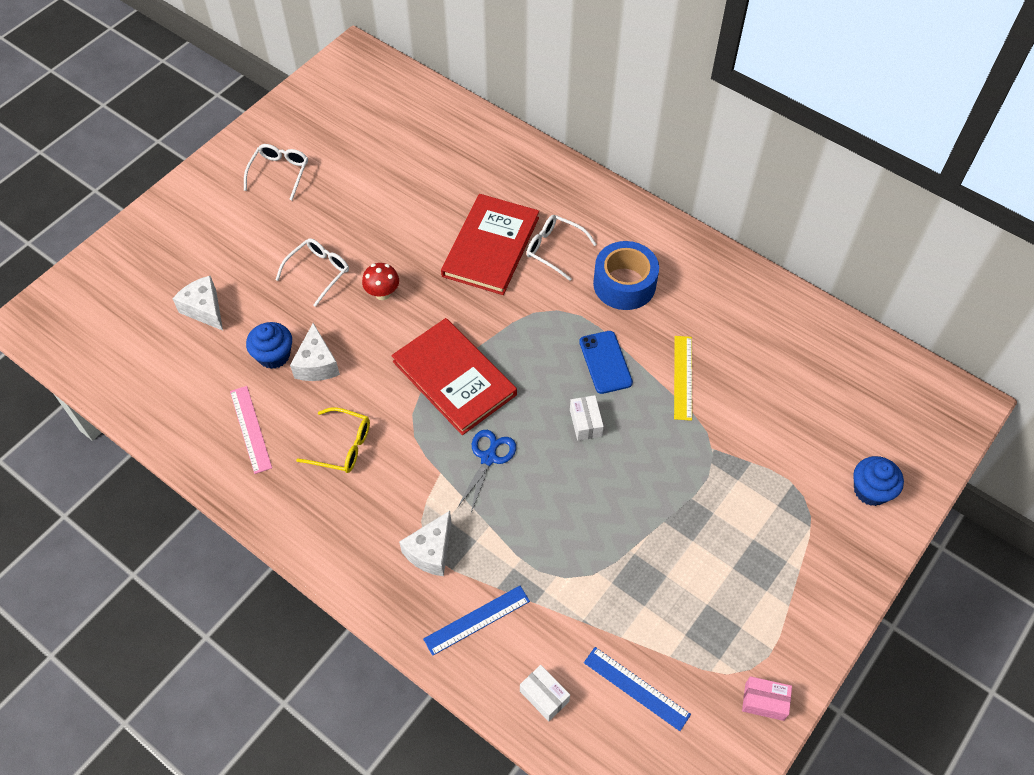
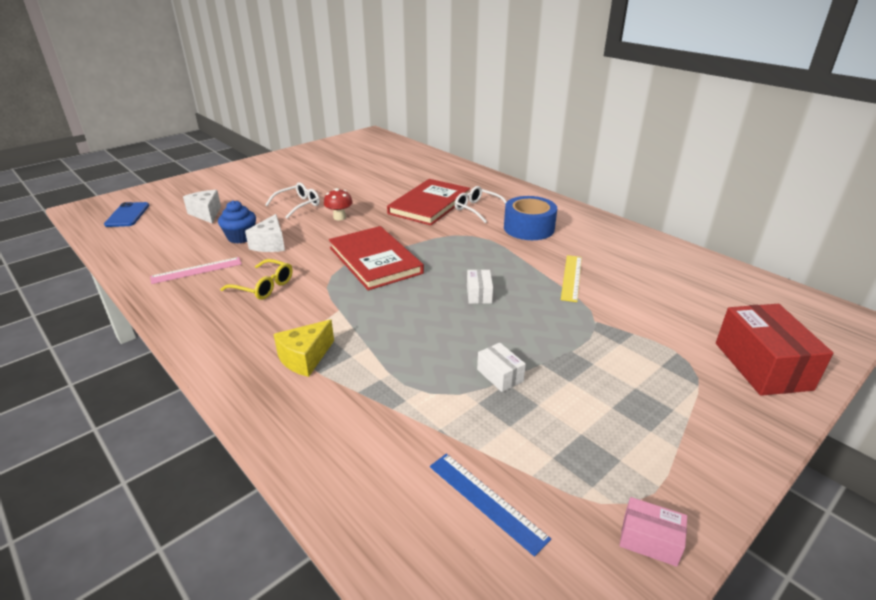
camera: 10 degrees right, 25 degrees down
pink ruler [230,386,272,474] -> pink ruler turned 75 degrees clockwise [150,257,242,284]
white glasses [244,144,308,201] -> none
white cheese [399,511,451,576] -> yellow cheese [273,320,334,377]
blue ruler [423,586,530,656] -> none
blue scissors [457,430,516,512] -> none
white box [520,665,570,721] -> white box moved to [477,343,526,392]
blue phone [579,331,633,394] -> blue phone moved to [104,202,149,227]
blue cupcake [853,456,904,506] -> red box [716,304,833,396]

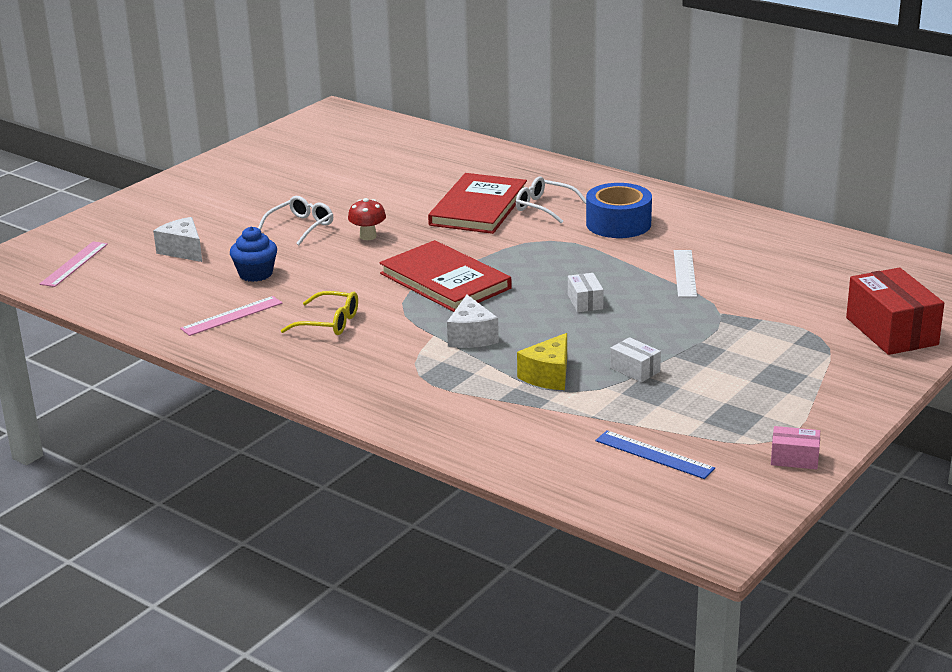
camera: 10 degrees left, 5 degrees down
blue phone [104,202,149,227] -> pink ruler [39,241,108,287]
white cheese [245,214,285,252] -> white cheese moved to [447,295,499,348]
yellow cheese [273,320,334,377] -> yellow cheese moved to [517,333,567,390]
yellow ruler [561,255,582,302] -> white ruler [674,250,697,297]

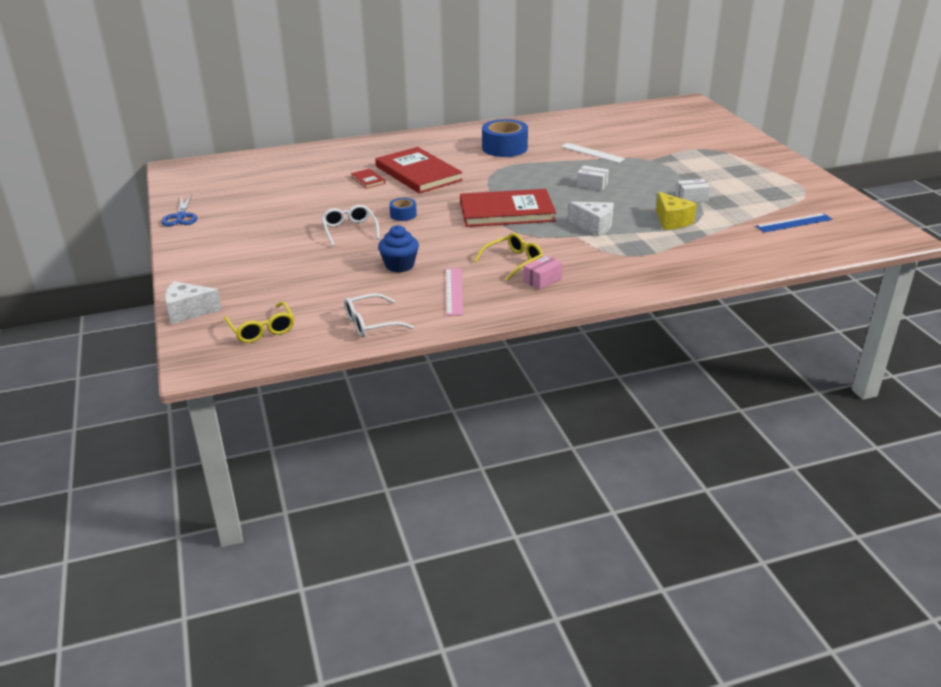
camera: 55 degrees left, 5 degrees up
pink ruler [39,241,108,287] -> yellow glasses [224,301,294,343]
white cheese [153,217,202,262] -> white cheese moved to [165,281,222,325]
red mushroom [348,198,386,240] -> blue tape [389,198,417,221]
white glasses [516,176,586,223] -> white glasses moved to [344,293,414,337]
pink box [771,426,820,469] -> pink box moved to [523,255,562,290]
red box [846,268,944,355] -> none
none -> blue scissors [161,195,197,226]
none -> red book [351,169,385,189]

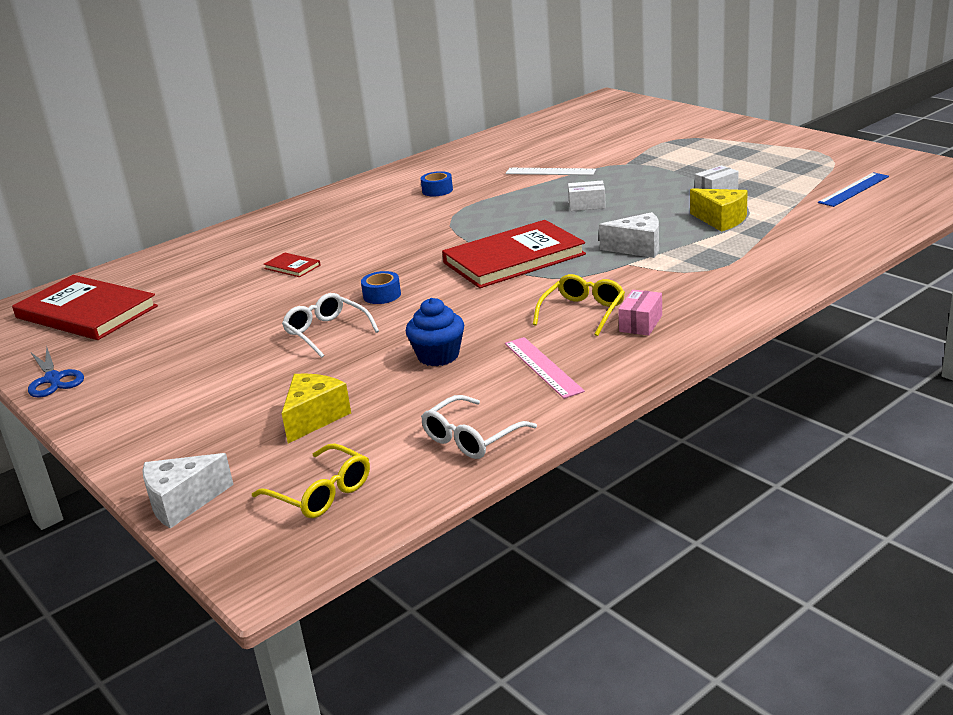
camera: 20 degrees left, 5 degrees down
red book [375,147,463,194] -> red book moved to [12,275,158,340]
blue tape [482,119,528,157] -> blue tape [421,171,453,196], size x0.50
none -> yellow cheese [281,373,351,443]

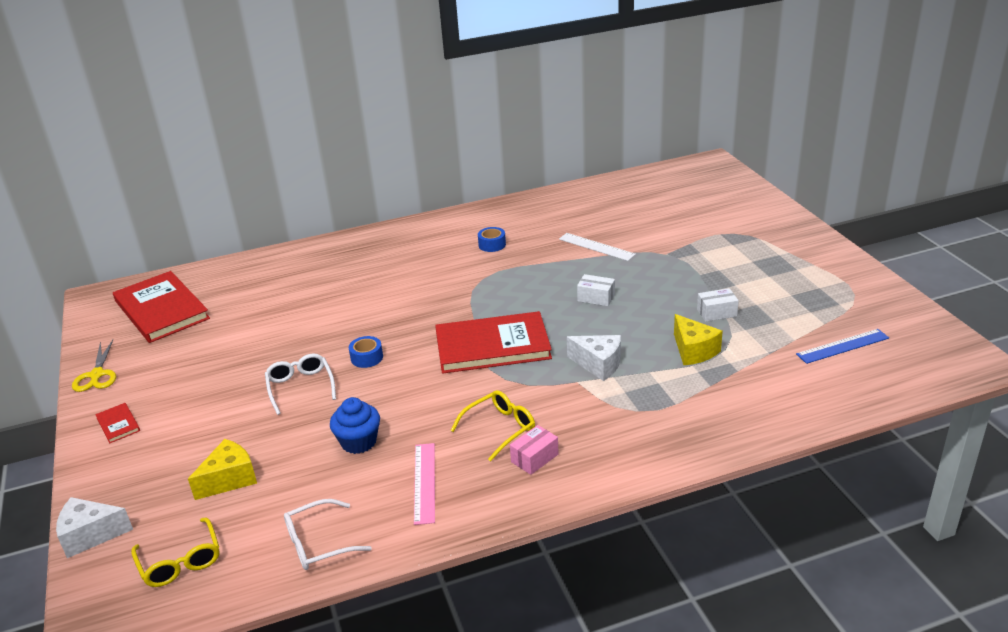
camera: 20 degrees right, 5 degrees up
blue scissors [28,347,84,398] -> yellow scissors [72,340,116,392]
red book [264,252,320,277] -> red book moved to [95,403,140,443]

